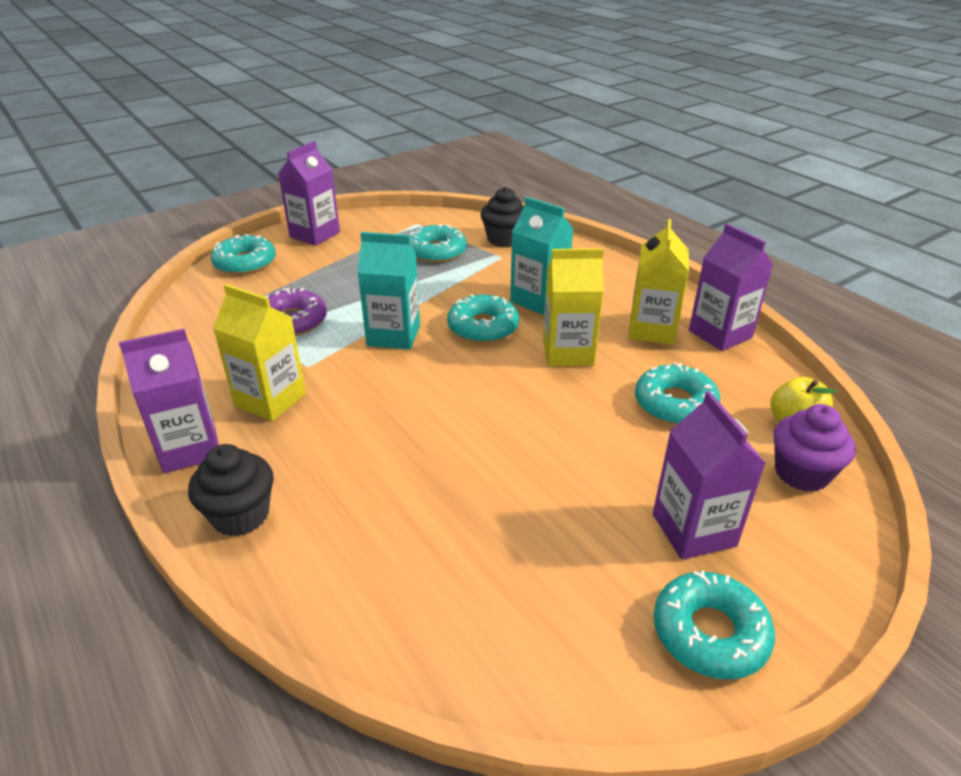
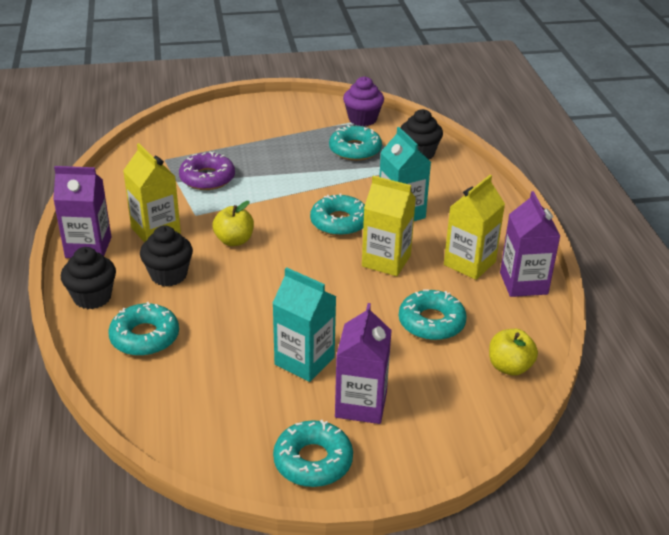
camera: 25 degrees right, 0 degrees up
turquoise donut [211,234,276,275] -> turquoise donut moved to [108,302,179,356]
purple carton [278,141,340,246] -> none
turquoise carton [357,232,420,350] -> turquoise carton moved to [272,267,337,382]
purple cupcake [773,404,856,492] -> purple cupcake moved to [343,76,384,126]
none -> black cupcake [140,226,193,286]
none -> yellow apple [213,201,254,246]

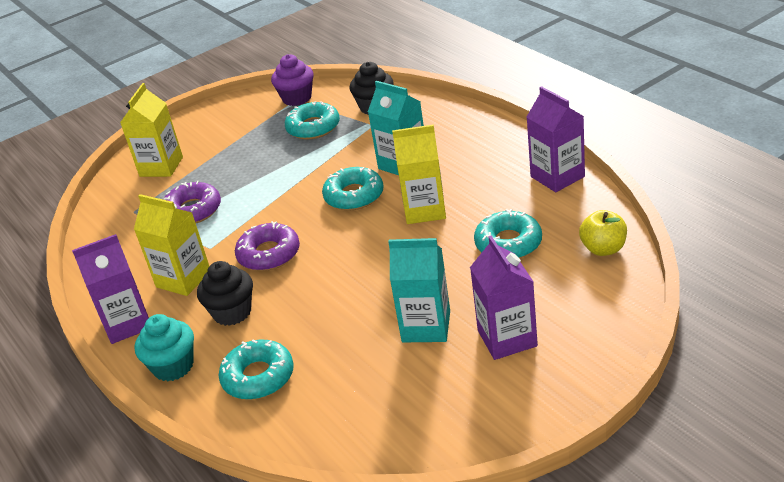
camera: 20 degrees left, 0 degrees up
black cupcake [61,247,116,309] -> turquoise cupcake [135,314,194,381]
yellow apple [213,201,254,246] -> purple donut [235,221,300,271]
turquoise donut [273,420,353,487] -> none
yellow carton [444,175,505,280] -> yellow carton moved to [120,83,183,177]

